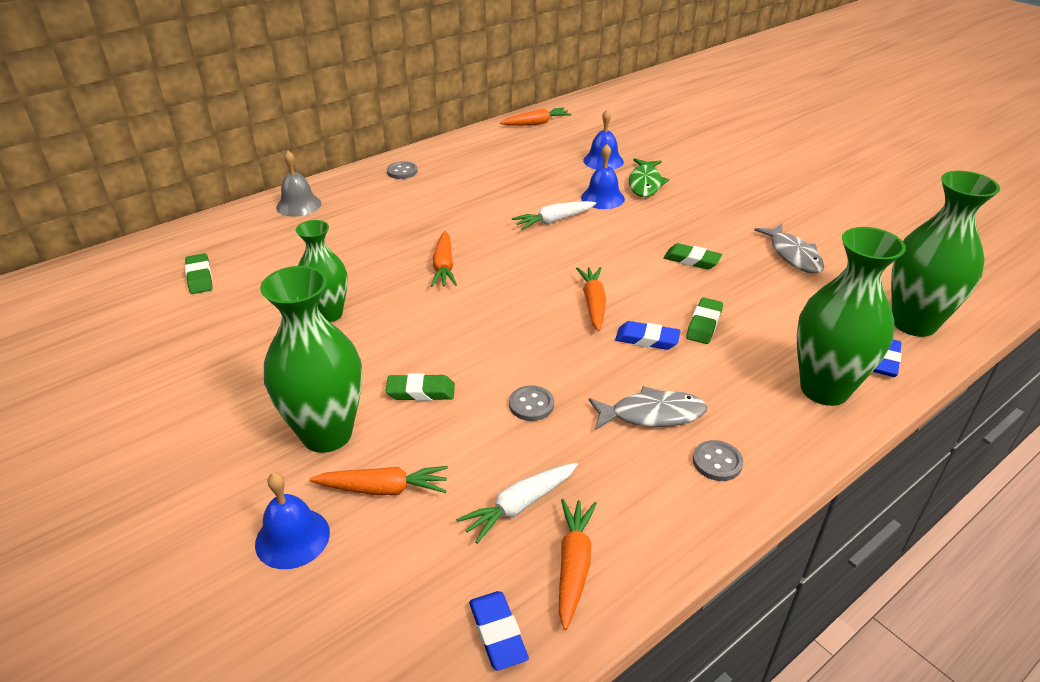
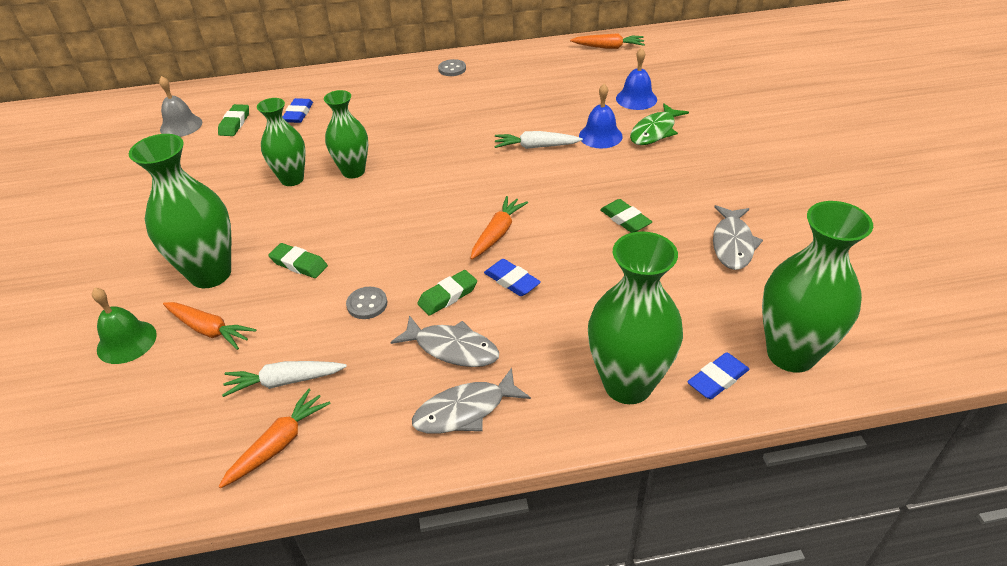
camera: 30 degrees right, 5 degrees up
blue bell [255,472,330,569] -> green bell [92,288,157,364]
grey bell [276,151,321,217] -> grey bell moved to [159,76,202,137]
orange carrot [431,231,457,287] -> none
blue eraser [469,591,529,671] -> blue eraser moved to [283,98,313,123]
green eraser [686,298,723,344] -> green eraser moved to [417,270,477,316]
grey button [693,440,743,481] -> grey fish [412,368,531,434]
none -> green vase [324,90,368,179]

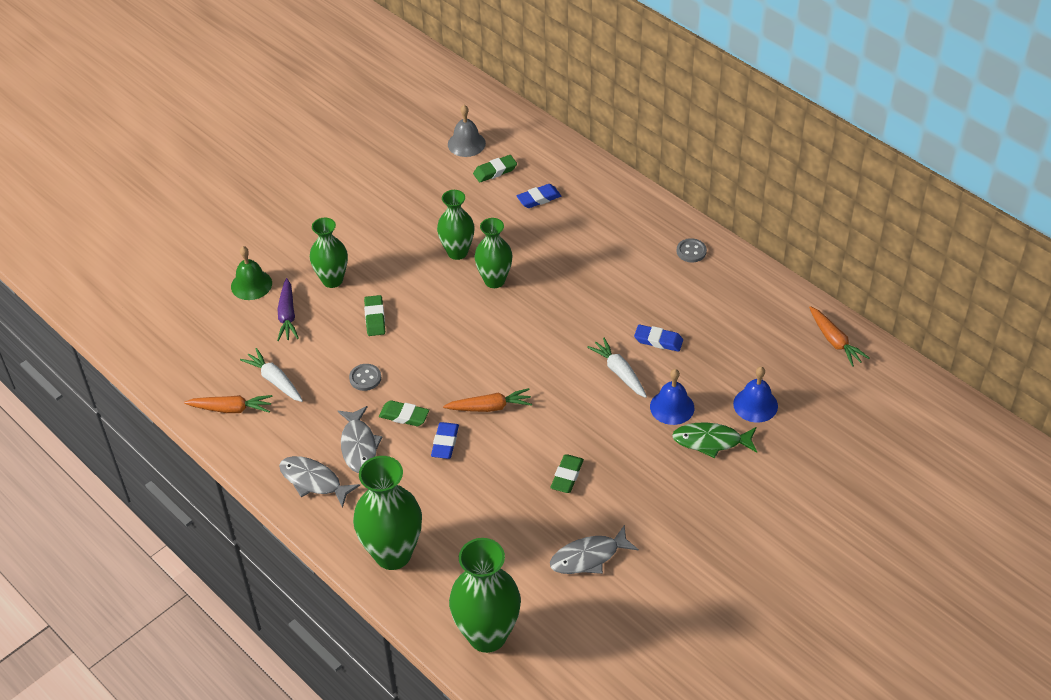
camera: 55 degrees right, 5 degrees up
green vase [129,134,232,288] -> green vase [310,218,348,288], size x0.65
orange carrot [163,302,257,350] -> purple carrot [277,278,299,341]
blue eraser [687,352,749,399] -> blue eraser moved to [634,324,683,352]

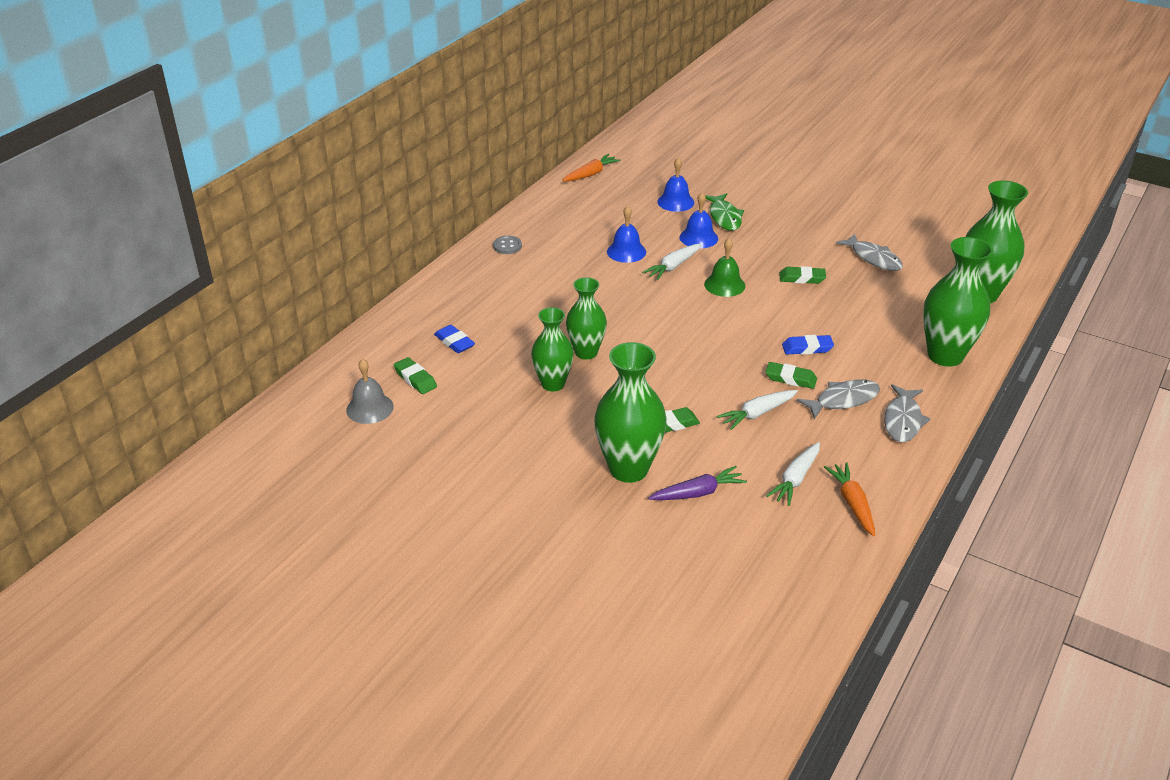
camera: 105 degrees left, 10 degrees down
green bell [231,246,272,300] -> green bell moved to [704,238,745,297]
green vase [310,218,348,288] -> green vase [594,342,667,483], size x1.54
grey button [349,364,381,391] -> white carrot [717,390,798,430]
green eraser [379,400,429,426] -> green eraser turned 75 degrees counterclockwise [765,362,817,389]
orange carrot [443,388,532,412] -> none
blue eraser [634,324,683,352] -> blue bell [607,206,646,263]

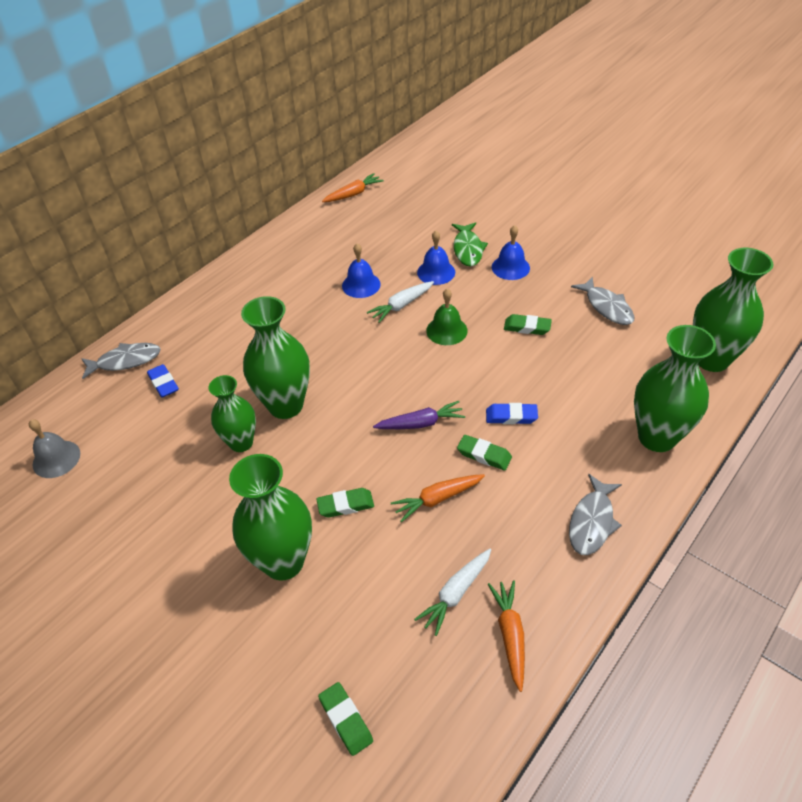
camera: 10 degrees right, 10 degrees up
green eraser [394,357,437,394] -> green eraser moved to [318,682,373,756]
grey button [493,236,522,254] -> none
green vase [566,277,607,360] -> green vase [241,296,310,419], size x1.54
purple carrot [648,466,747,500] -> purple carrot moved to [373,401,465,429]
blue bell [657,157,694,212] -> blue bell moved to [492,225,530,280]
white carrot [717,390,798,430] -> orange carrot [391,474,485,522]
grey fish [797,379,880,419] -> grey fish moved to [81,343,161,379]

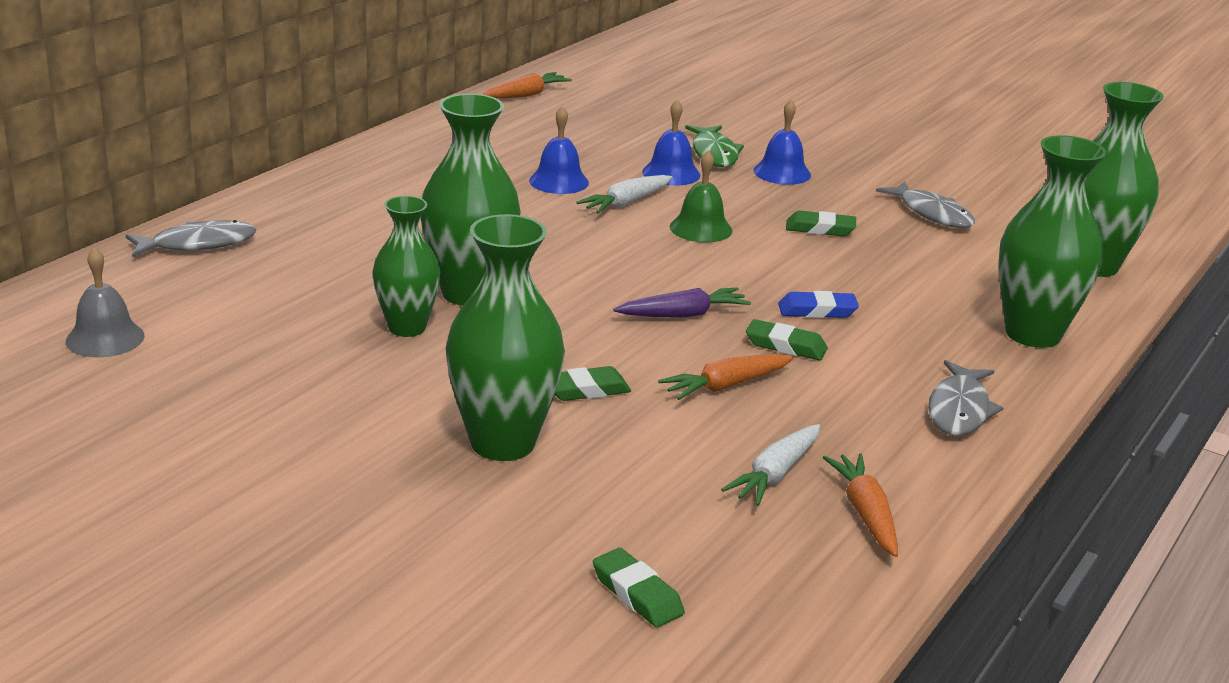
camera: 10 degrees left, 20 degrees down
blue eraser [147,364,179,398] -> none

